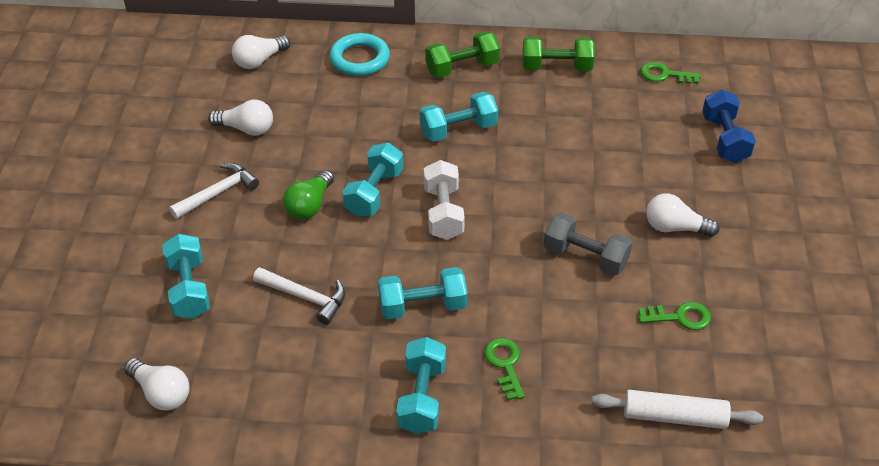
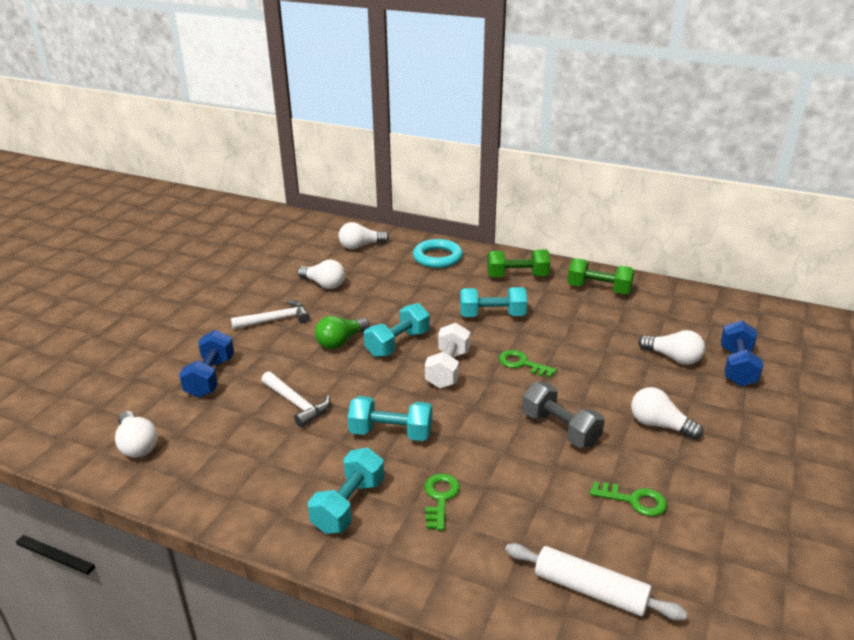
camera: 20 degrees right, 15 degrees down
turquoise dumbbell [162,234,210,319] -> blue dumbbell [179,330,234,398]
green key [641,62,701,84] -> green key moved to [499,350,557,378]
none -> white light bulb [638,330,705,365]

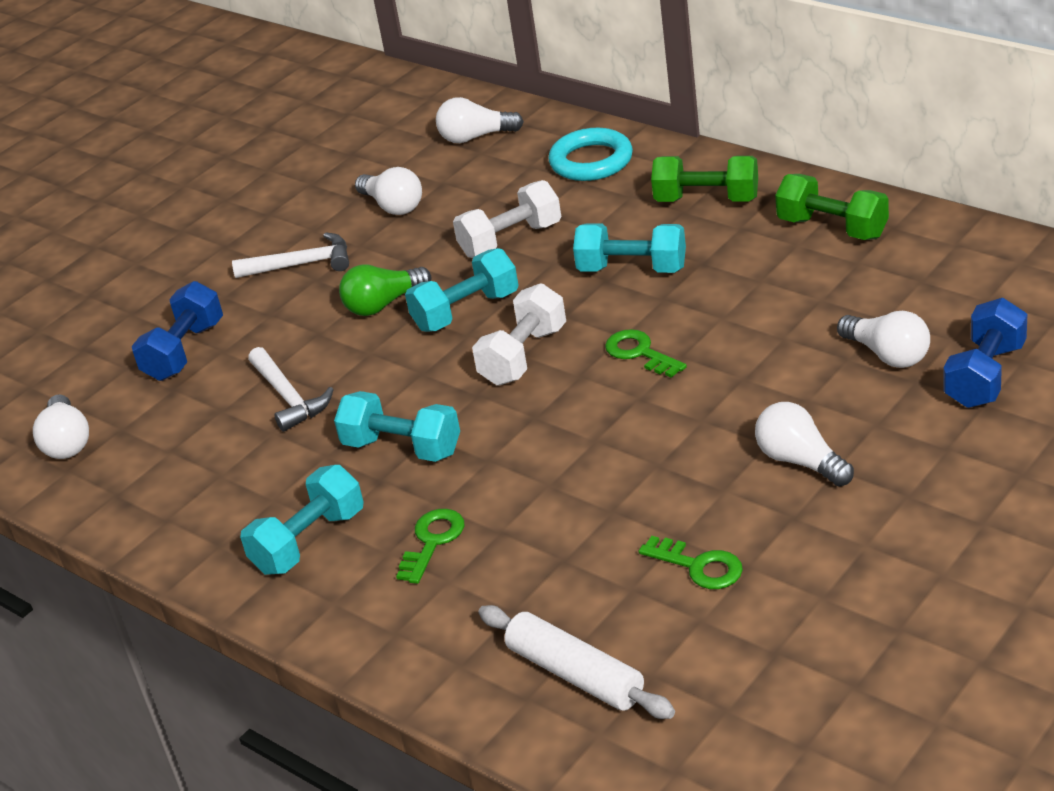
camera: 20 degrees right, 5 degrees up
grey dumbbell [522,382,605,448] -> none
none -> white dumbbell [453,180,561,258]

